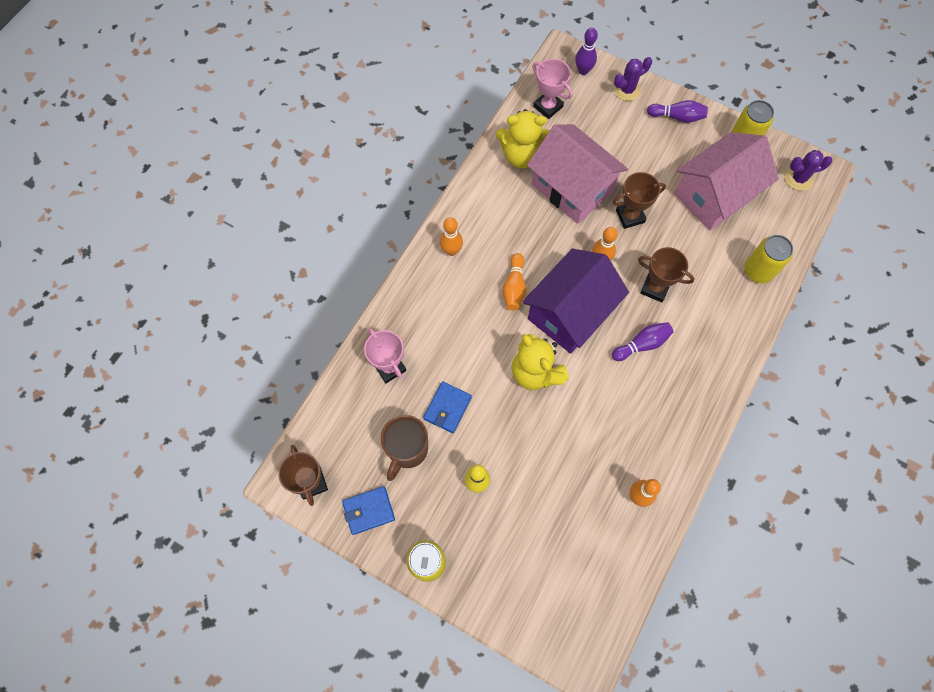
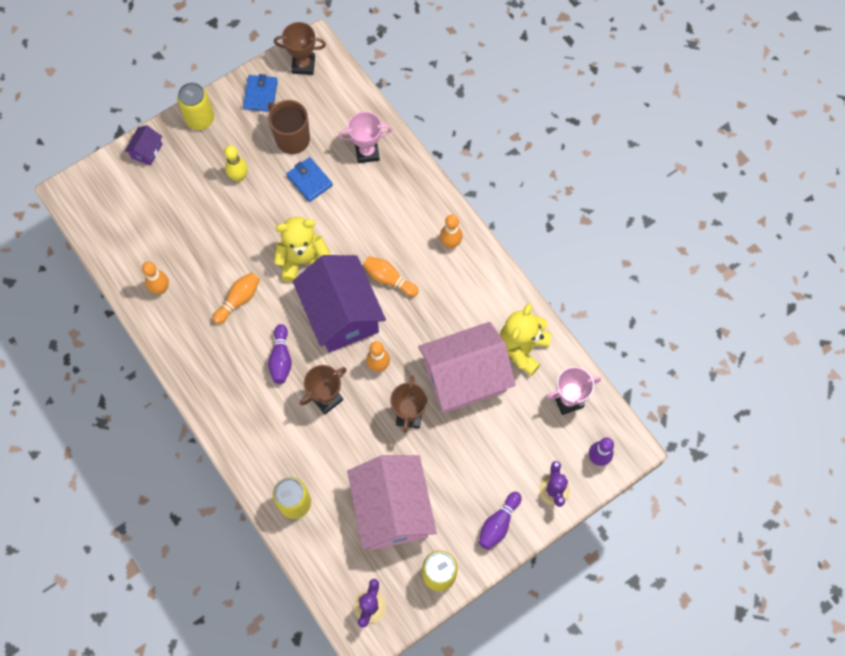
camera: 115 degrees right, 0 degrees up
none -> purple house [125,125,162,166]
none -> orange bowling pin [213,272,260,324]

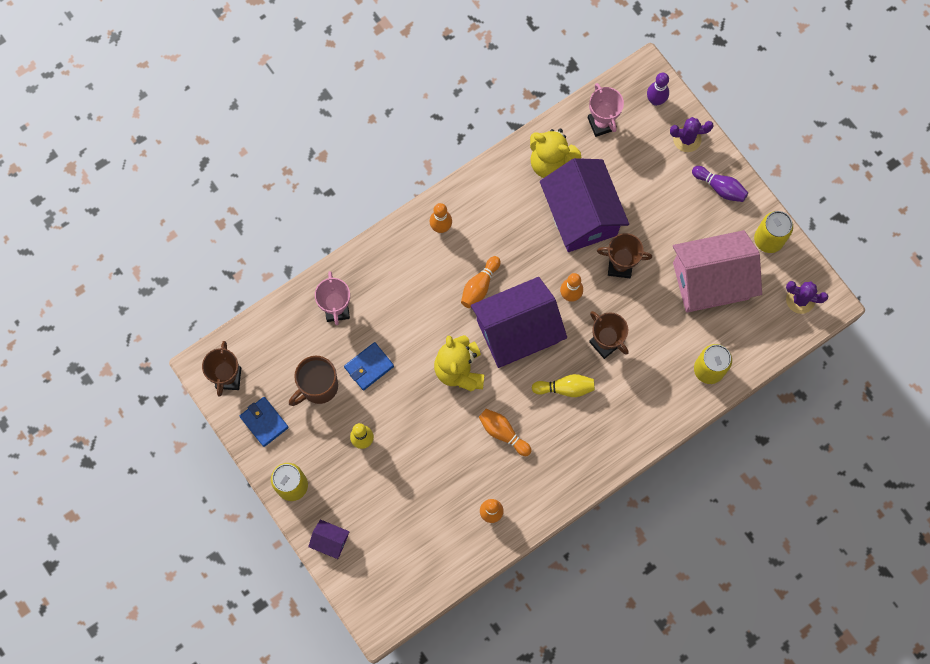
camera: 90 degrees left, 5 degrees up
blue wallet [243,74,278,112] -> blue wallet turned 45 degrees clockwise [239,397,289,447]
purple bowling pin [268,324,292,384] -> yellow bowling pin [532,374,595,397]
pink house [418,322,516,413] -> purple house [540,158,629,252]

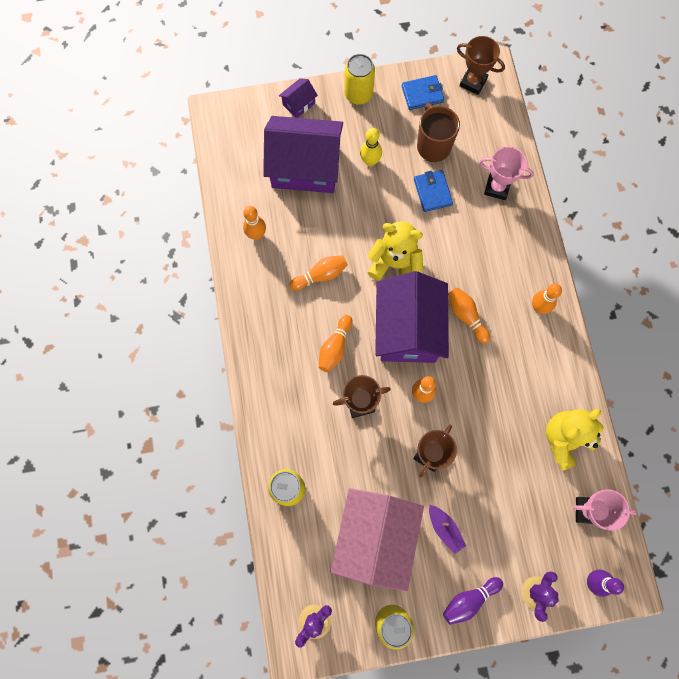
camera: 115 degrees right, 0 degrees up
yellow bowling pin [532,374,595,397] -> orange bowling pin [319,315,353,372]
purple house [540,158,629,252] -> purple house moved to [263,116,343,193]
none -> purple boat [429,505,466,554]

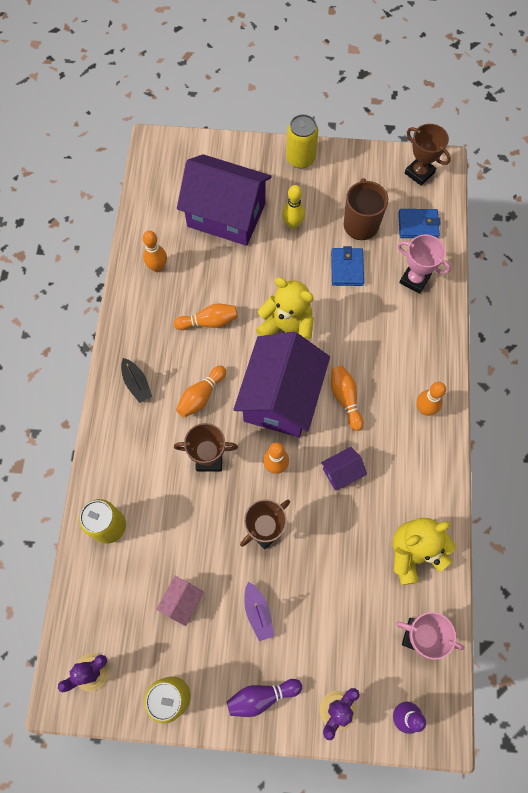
camera: 15 degrees right, 5 degrees down
purple house [279,78,318,118] -> purple house moved to [321,447,367,490]
pink house [331,488,424,591] -> pink house [156,576,204,626], size x0.42
blue wallet [402,75,444,110] -> blue wallet moved to [398,209,441,238]
none -> black boat [121,358,152,403]

